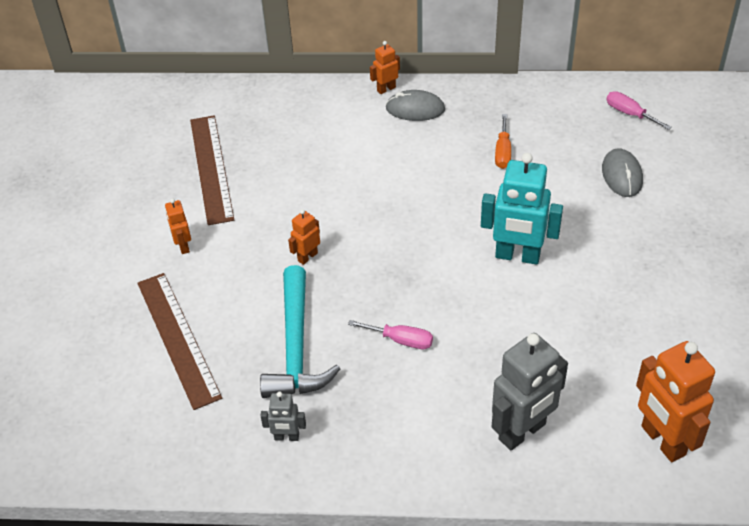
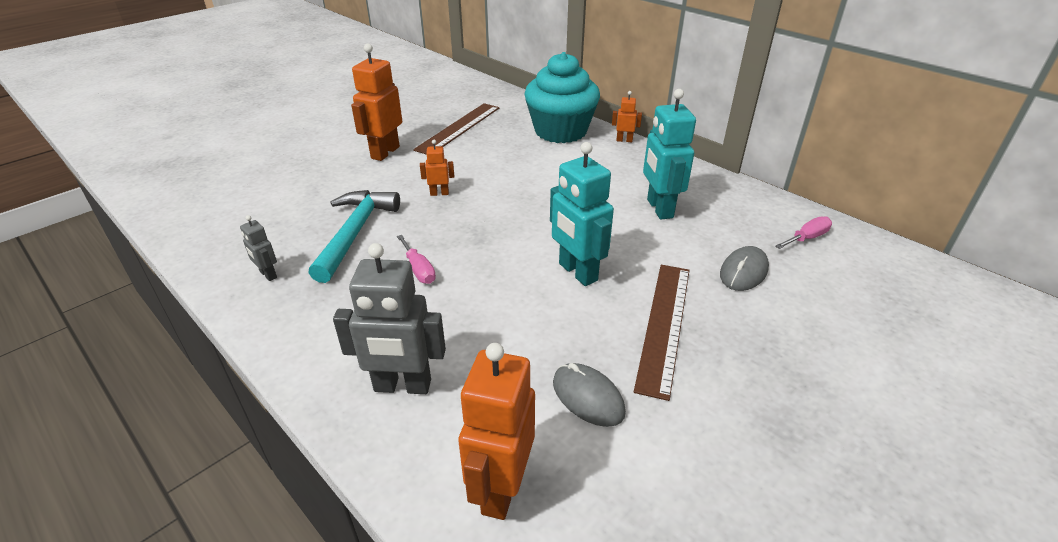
camera: 40 degrees right, 10 degrees down
brown ruler [137,273,222,410] -> brown ruler moved to [634,265,690,401]
orange robot [165,198,191,254] -> orange robot [351,44,402,161], size x2.02
turquoise hammer [260,265,340,398] -> turquoise hammer turned 150 degrees clockwise [309,190,400,283]
grey mouse [385,90,445,121] -> grey mouse moved to [553,363,626,427]
orange screwdriver [495,114,511,169] -> turquoise robot [643,89,696,220]
pink screwdriver [607,91,672,130] -> pink screwdriver turned 60 degrees clockwise [775,216,832,249]
none -> turquoise cupcake [524,52,600,143]

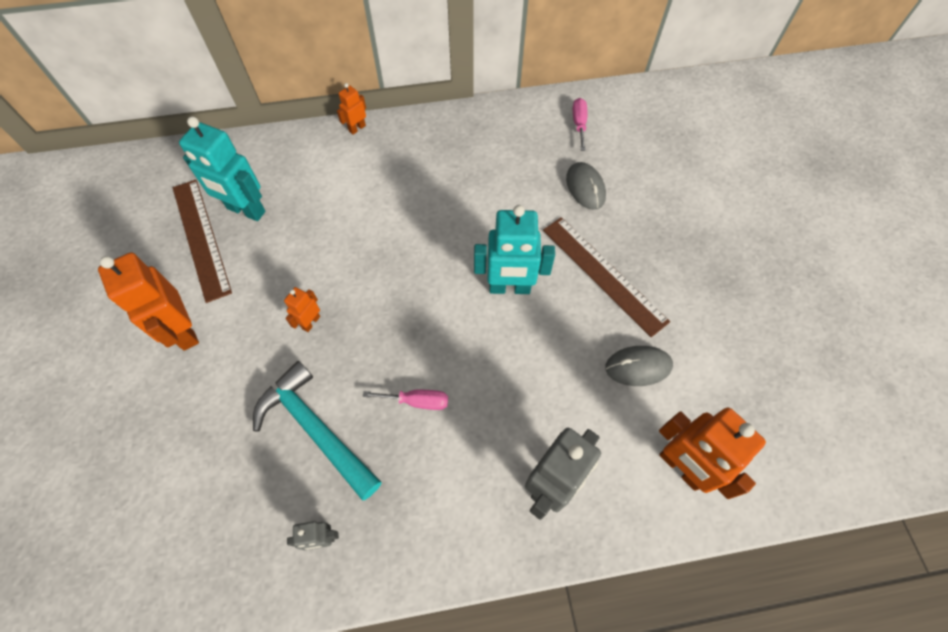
camera: 55 degrees left, 25 degrees up
turquoise cupcake [524,52,600,143] -> none
turquoise robot [643,89,696,220] -> turquoise robot moved to [179,117,265,221]

